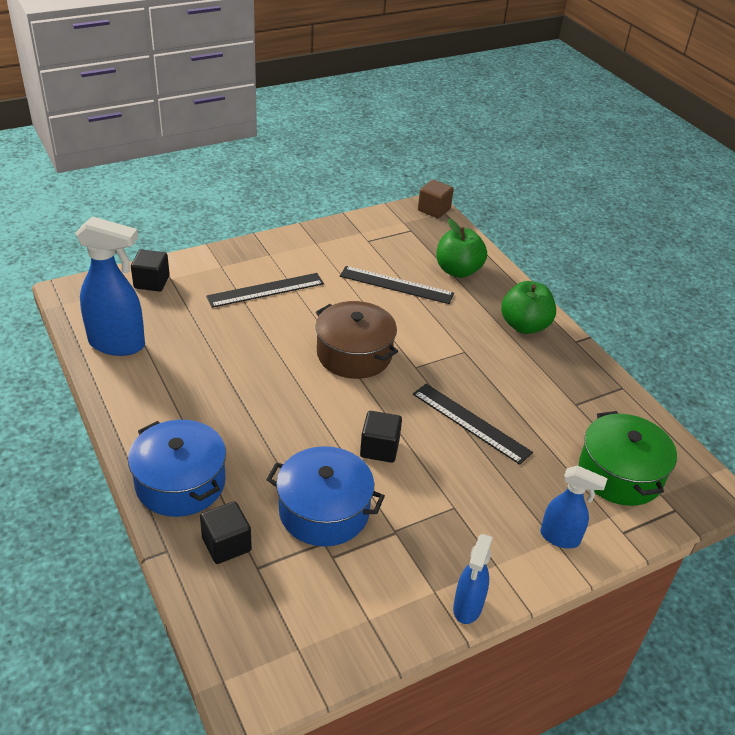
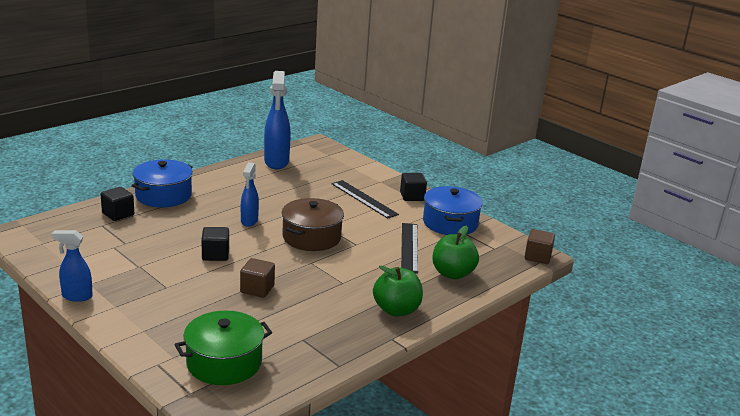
camera: 75 degrees right, 15 degrees down
black cube [131,249,170,292] -> black cube moved to [400,173,427,201]
blue pot [266,446,385,546] -> blue pot moved to [423,186,483,235]
black ruler [413,384,533,465] -> brown cube [240,258,275,298]
blue spray bottle [540,465,608,548] -> blue spray bottle moved to [241,162,259,227]

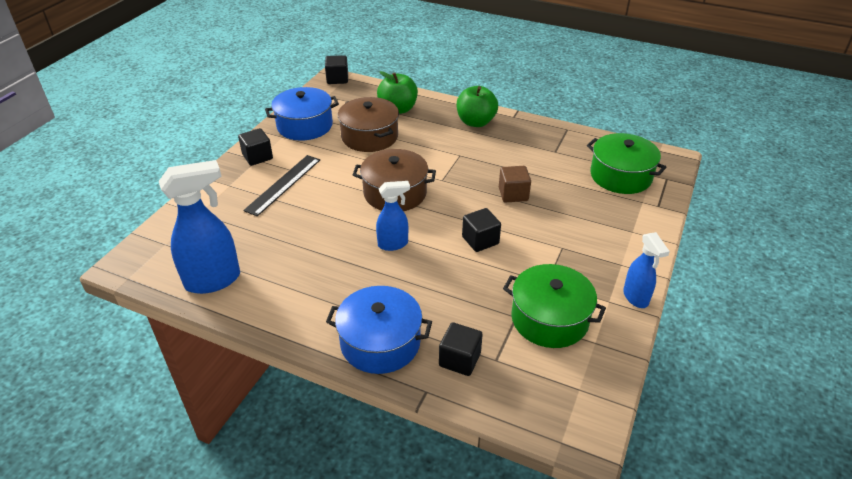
camera: 110 degrees left, 15 degrees up
black ruler [401,223,418,274] -> brown pot [338,97,399,152]
brown cube [525,229,555,264] -> black cube [325,55,348,84]
none -> green pot [503,264,606,348]

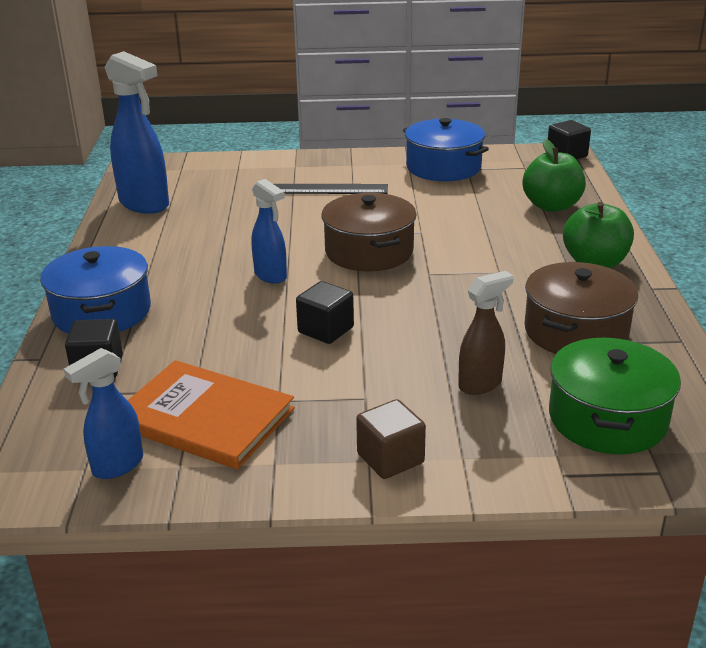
camera: 65 degrees right, 10 degrees down
black cube [238,128,273,166] -> none
brown pot [338,97,399,152] -> brown pot moved to [524,262,638,354]
brown cube [499,166,531,203] -> brown cube moved to [356,399,426,479]
green pot [503,264,606,348] -> orange book [127,360,295,470]
blue spray bottle [623,232,670,308] -> blue spray bottle moved to [64,348,143,479]
none -> brown spray bottle [458,271,514,395]

